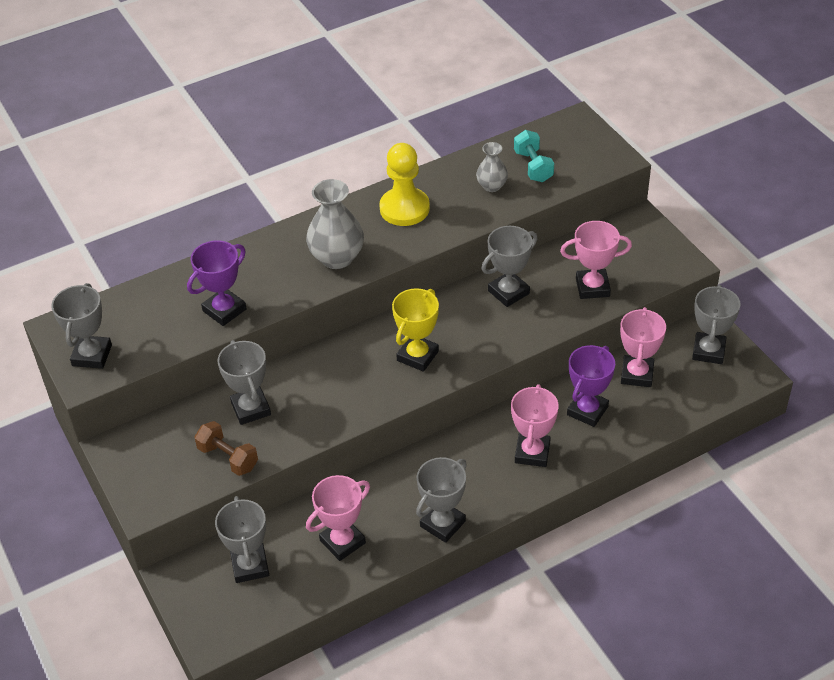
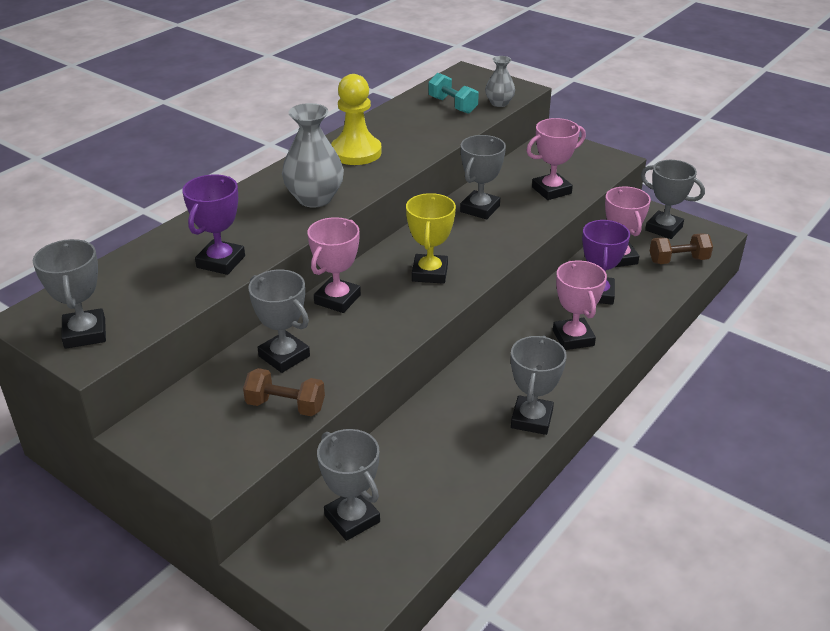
camera: 25 degrees left, 10 degrees down
pink trophy [306,475,370,561] -> pink trophy moved to [307,217,361,313]
grey vase [476,142,508,192] -> grey vase moved to [485,56,515,107]
grey trophy [692,285,740,364] -> grey trophy turned 45 degrees counterclockwise [641,160,705,239]
none -> brown dumbbell [650,233,713,264]

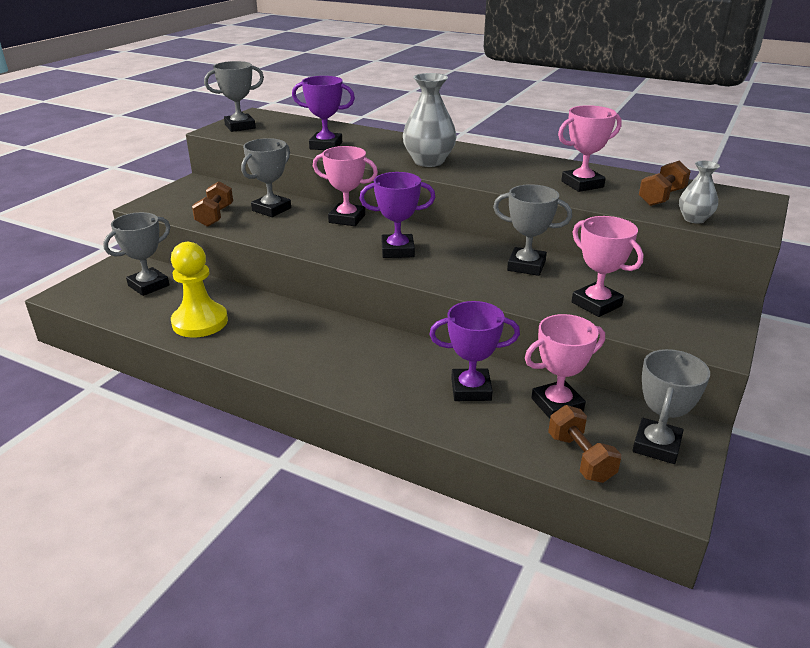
camera: 80 degrees right, 5 degrees down
yellow pawn [331,74,382,165] -> yellow pawn moved to [171,242,228,338]
yellow trophy [406,193,456,284] -> purple trophy [359,172,435,258]
turquoise dumbbell [429,73,479,114] -> brown dumbbell [639,161,691,206]
grey trophy [511,336,567,435] -> none
pink trophy [553,260,607,350] -> pink trophy moved to [558,105,622,192]

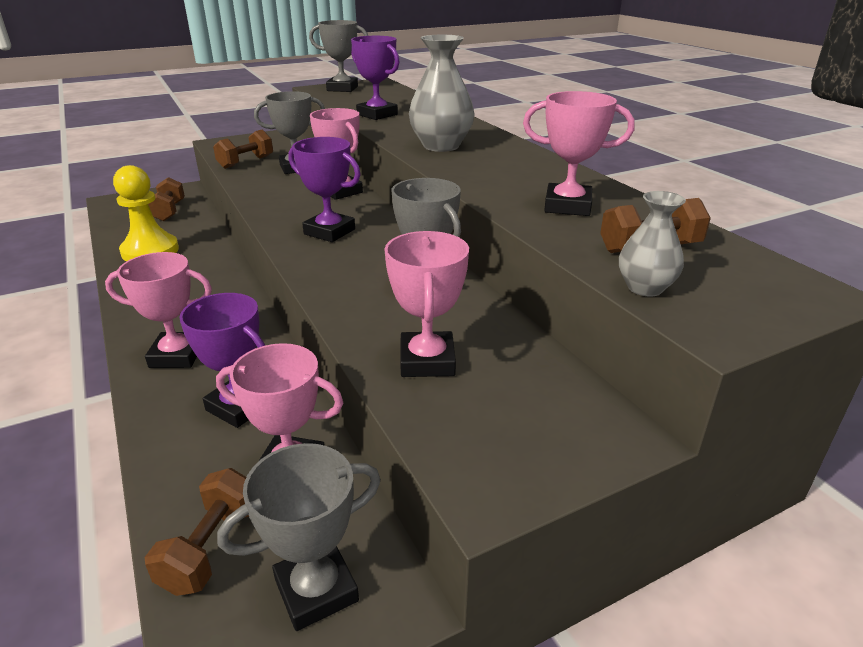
camera: 35 degrees right, 0 degrees up
grey trophy [103,212,170,296] -> brown dumbbell [148,177,185,221]
none -> pink trophy [105,252,212,368]

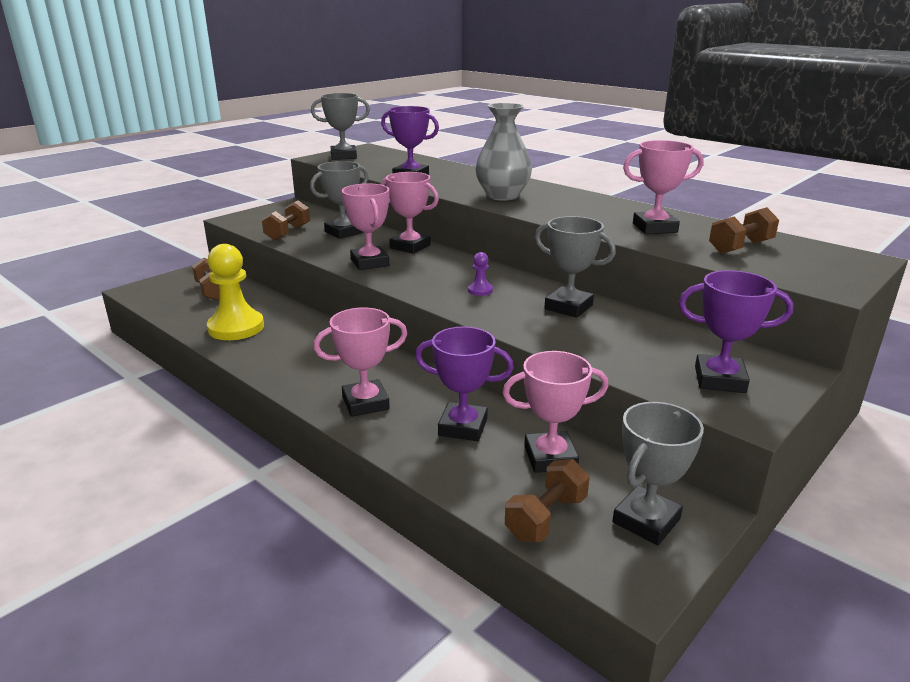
camera: 20 degrees left, 5 degrees down
brown dumbbell [145,468,249,596] -> brown dumbbell turned 45 degrees clockwise [505,459,590,542]
purple trophy [288,137,361,242] -> purple trophy moved to [678,270,794,393]
pink trophy [384,231,469,377] -> pink trophy moved to [342,183,389,270]
grey vase [619,191,686,297] -> none
none -> purple pawn [468,252,493,296]

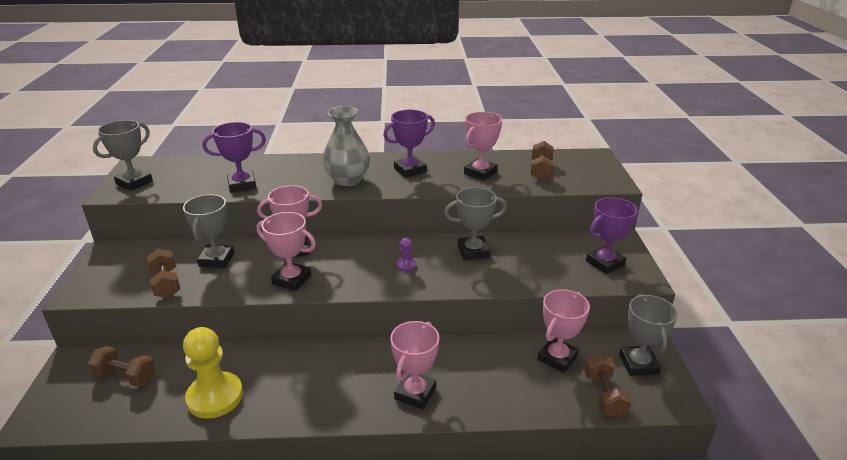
camera: 45 degrees left, 5 degrees up
purple trophy [415,326,514,441] -> purple trophy moved to [383,110,435,178]

